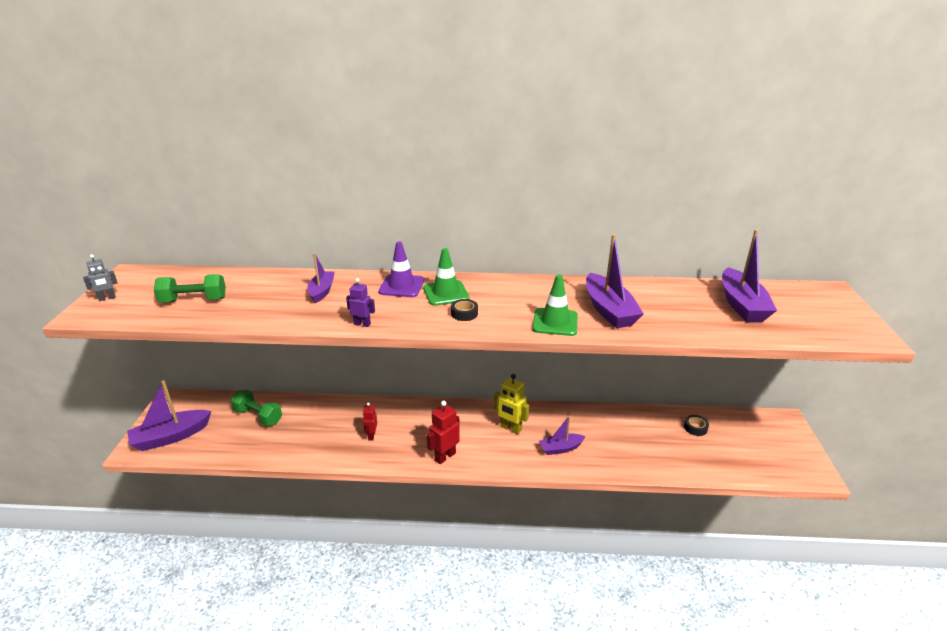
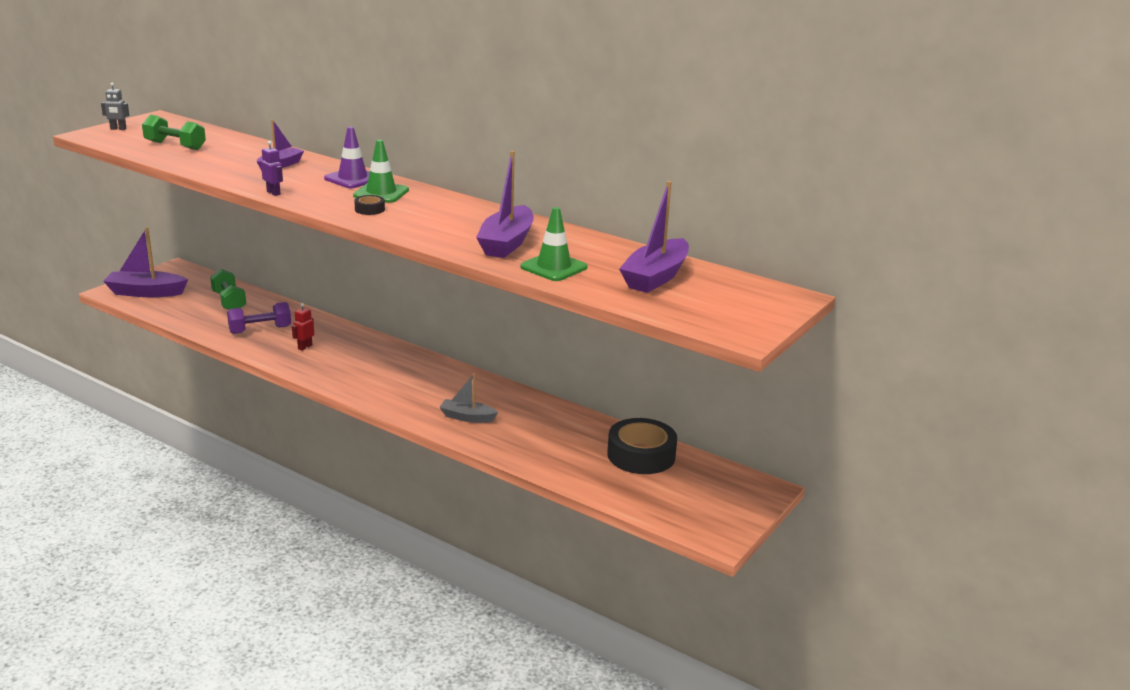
camera: 30 degrees right, 5 degrees down
red robot [426,401,460,464] -> none
yellow robot [494,374,529,434] -> none
green traffic cone [532,274,578,336] -> green traffic cone moved to [520,207,587,281]
purple boat [539,415,586,455] -> grey boat [439,373,498,423]
black tape [684,415,709,436] -> black tape [607,418,677,474], size x2.26
none -> purple dumbbell [227,302,291,334]

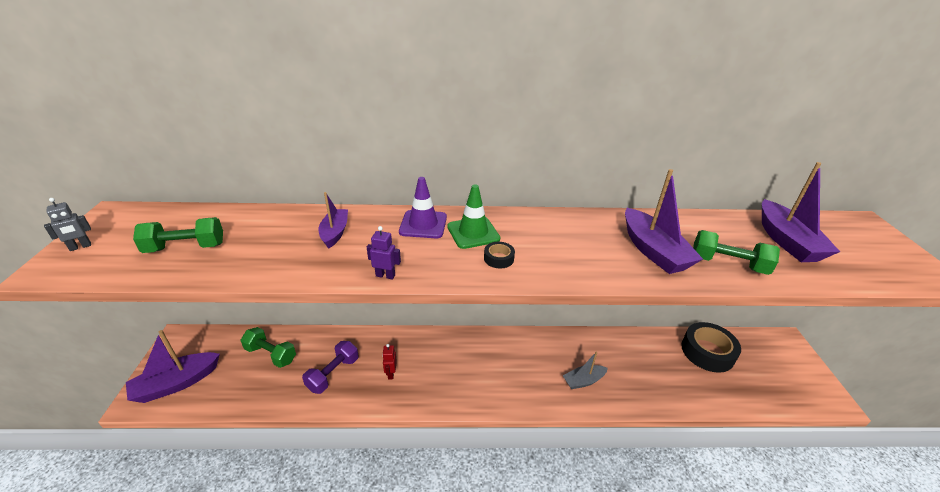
camera: 35 degrees left, 10 degrees up
green traffic cone [520,207,587,281] -> green dumbbell [693,230,780,275]

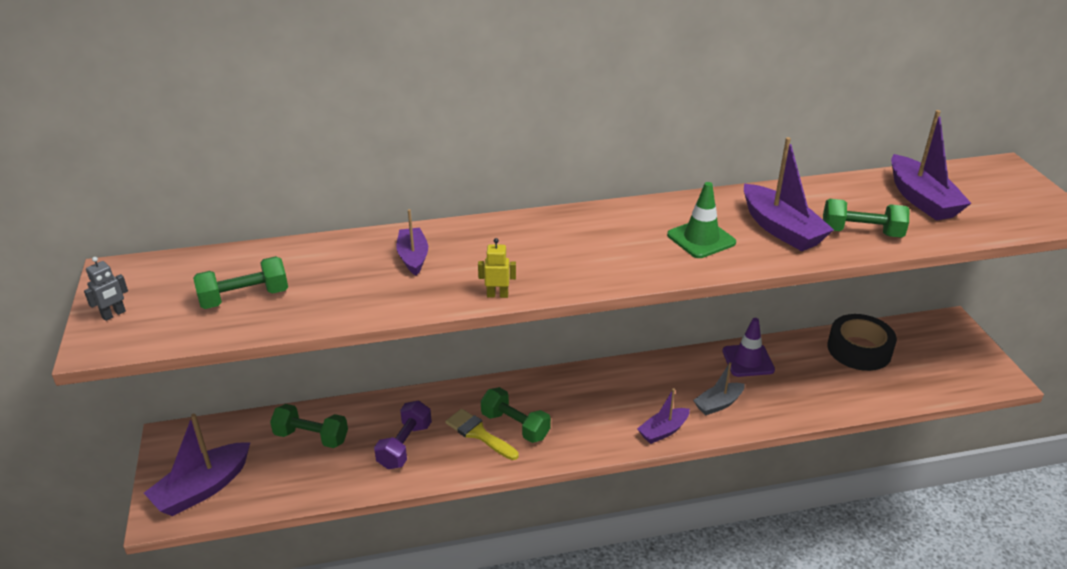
camera: 10 degrees left, 0 degrees up
purple robot [367,226,401,279] -> yellow robot [478,238,516,298]
red robot [382,344,397,379] -> yellow brush [445,409,519,460]
purple traffic cone [399,177,447,238] -> purple traffic cone moved to [722,318,775,377]
green traffic cone [447,185,500,249] -> green traffic cone moved to [667,182,736,258]
black tape [484,242,515,268] -> none
none -> green dumbbell [481,387,551,443]
none -> purple boat [637,388,690,444]

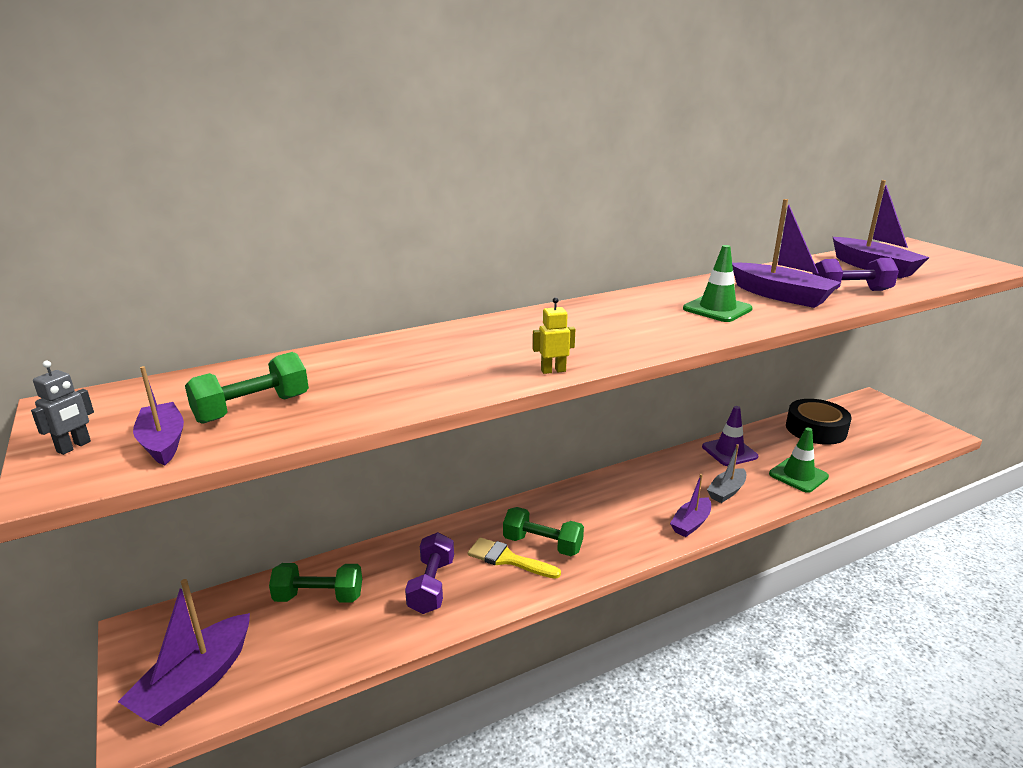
camera: 15 degrees left, 10 degrees down
purple boat [396,209,428,275] -> purple boat moved to [133,366,184,465]
green dumbbell [823,199,909,238] -> purple dumbbell [812,258,899,291]
none -> green traffic cone [769,428,829,493]

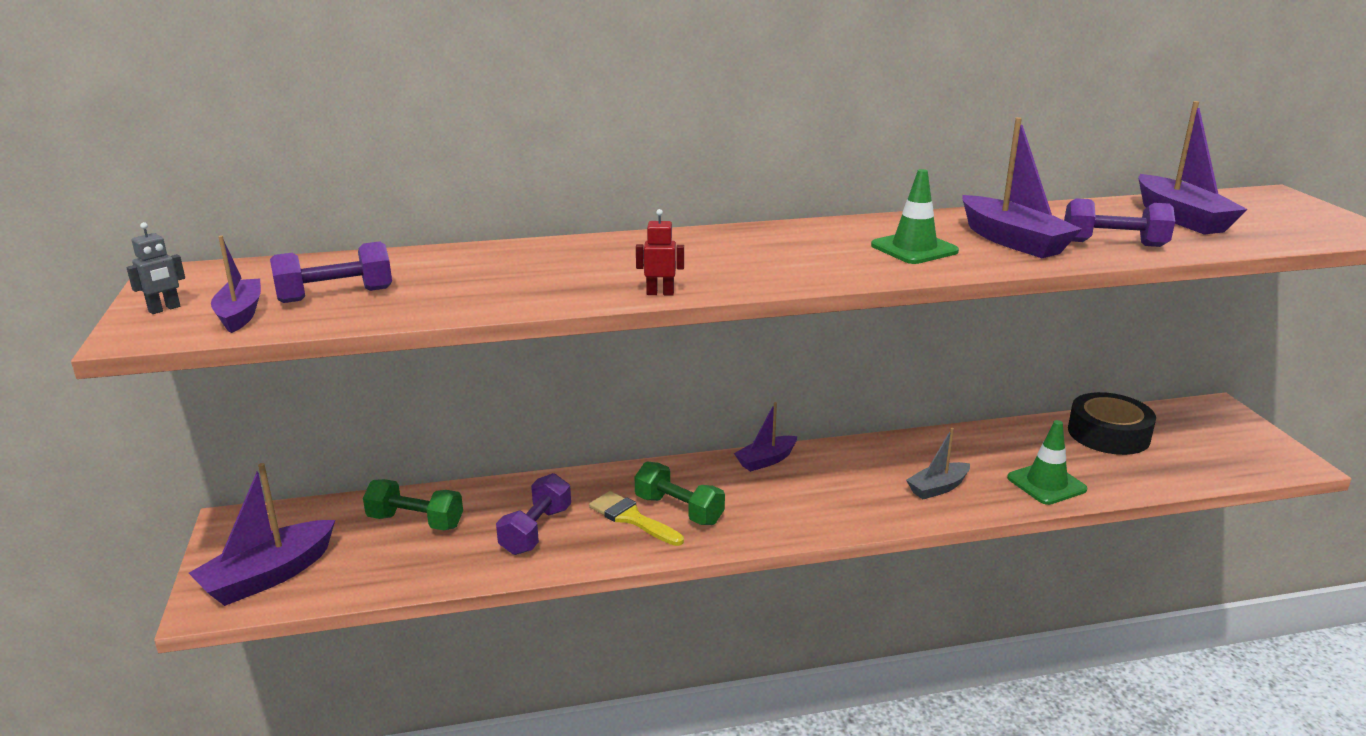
camera: 15 degrees right, 0 degrees up
green dumbbell [185,352,309,424] -> purple dumbbell [270,241,392,303]
yellow robot [532,297,575,374] -> red robot [636,209,684,295]
purple boat [670,474,711,537] -> purple boat moved to [734,402,797,472]
purple traffic cone [702,406,758,466] -> none

